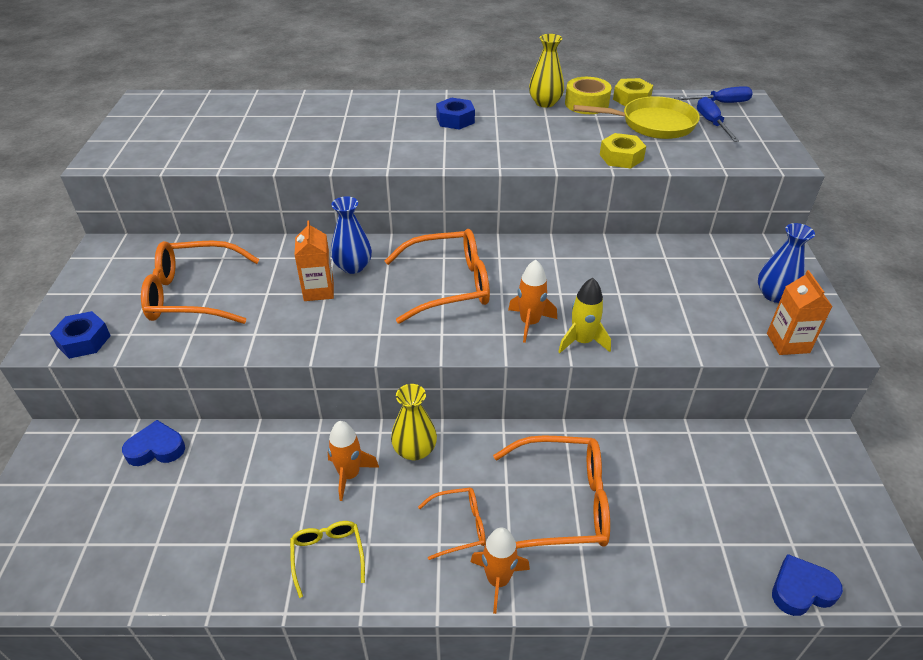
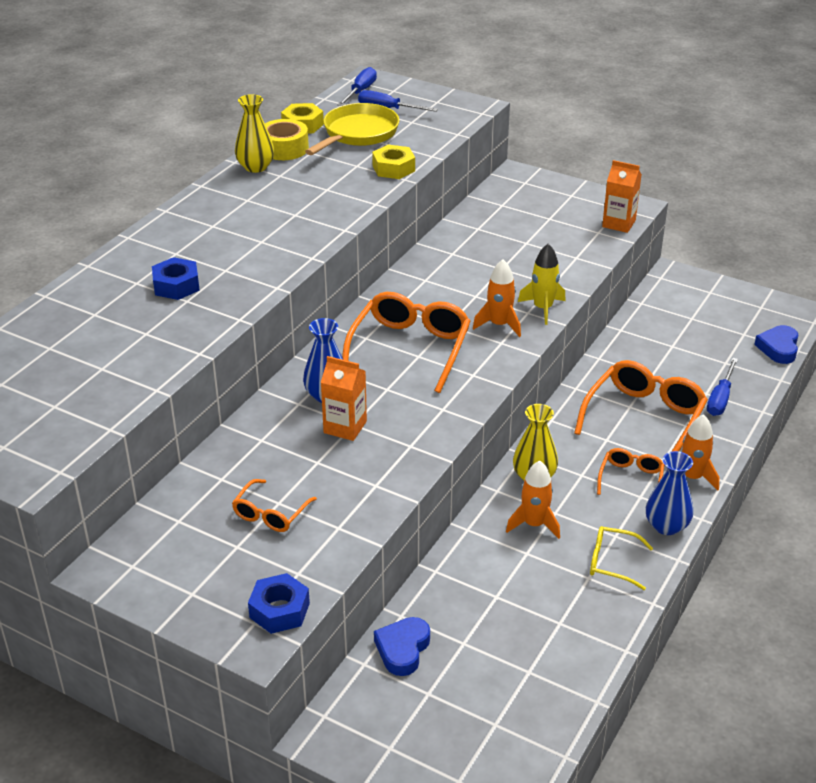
camera: 60 degrees left, 5 degrees down
orange glasses [141,241,260,324] -> orange glasses [232,479,317,532], size x0.53
blue nut [436,97,475,130] -> blue nut moved to [152,257,200,300]
blue vase [758,223,815,303] -> blue vase moved to [646,451,693,535]
none -> blue screwdriver [707,358,738,416]

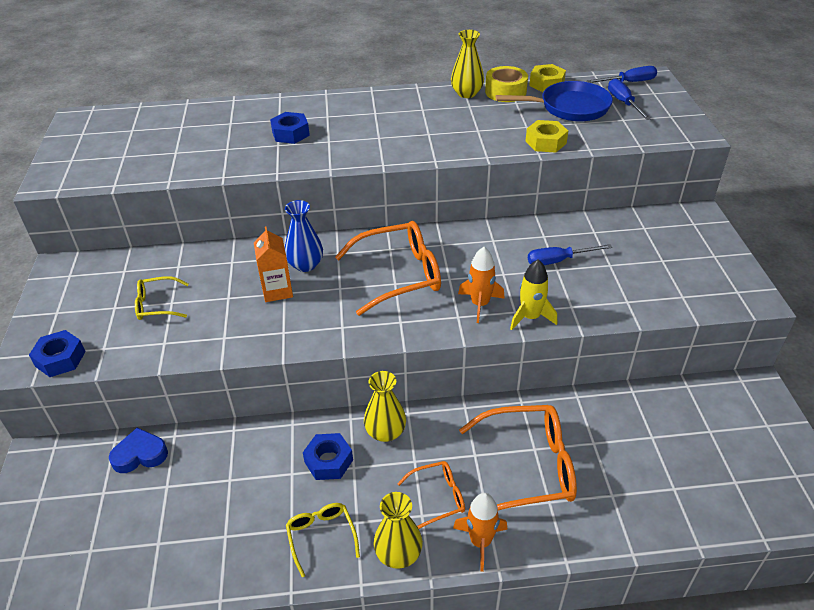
camera: 55 degrees right, 5 degrees up
orange glasses [232,479,317,532] -> yellow glasses [135,276,189,320]
yellow pan [305,103,399,155] -> blue pan [496,81,613,121]
orange rocket [506,460,560,539] -> blue nut [303,433,353,480]
orange carton [602,160,642,233] -> none
blue vase [646,451,693,535] -> yellow vase [374,492,423,569]
blue screwdriver [707,358,738,416] -> blue screwdriver moved to [528,244,612,265]
blue heart [754,325,798,364] -> none

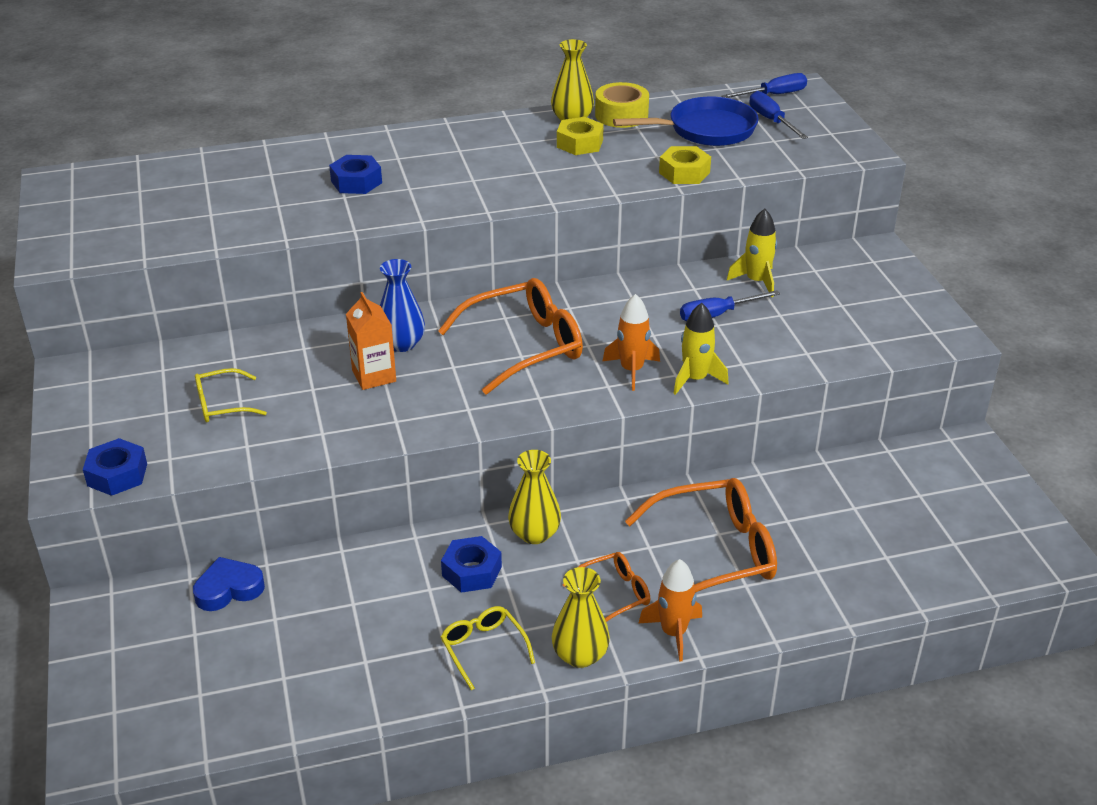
camera: 10 degrees left, 5 degrees down
yellow nut [529,64,566,92] -> yellow nut moved to [557,117,604,155]
none -> yellow rocket [727,209,777,297]

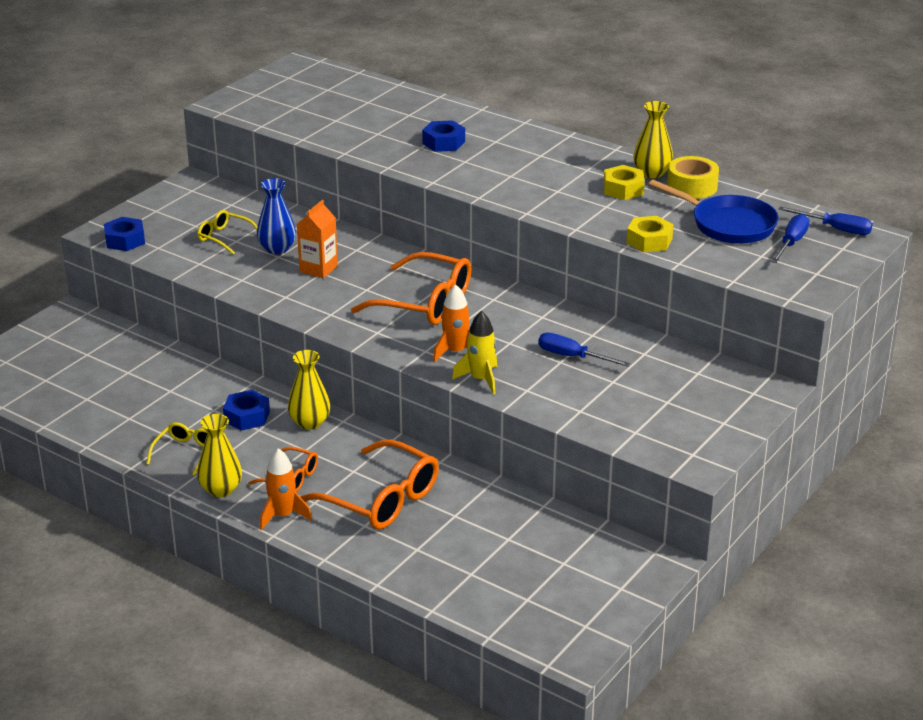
camera: 50 degrees right, 5 degrees down
blue heart [193,557,265,611] -> none
blue vase [380,259,425,352] -> blue vase moved to [257,178,296,254]
yellow rocket [727,209,777,297] -> none

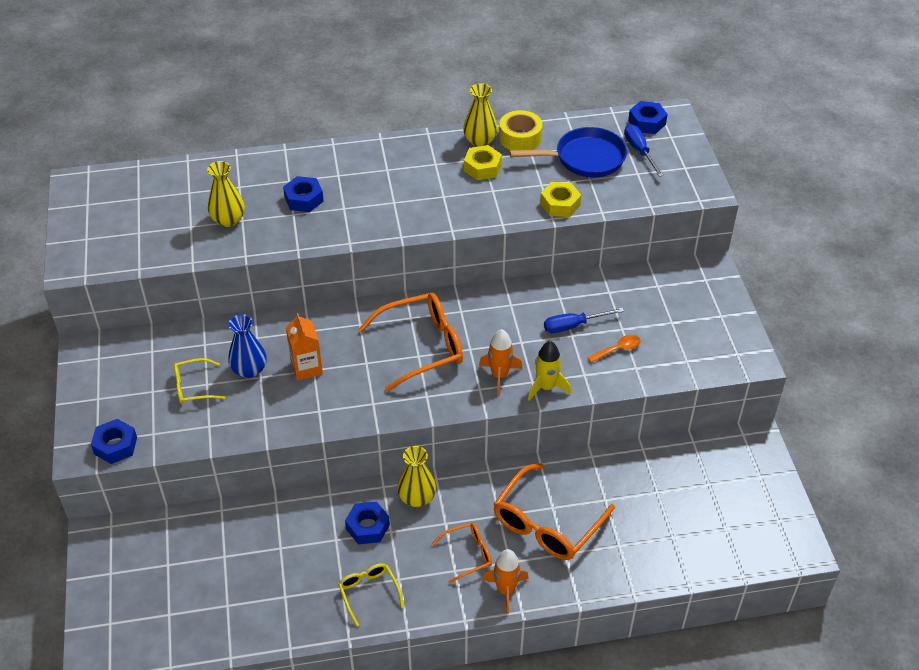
camera: 45 degrees left, 15 degrees up
yellow vase [197,414,242,497] -> yellow vase moved to [207,161,245,227]
orange glasses [300,440,439,530] -> orange glasses turned 135 degrees clockwise [493,463,615,560]
blue screwdriver [778,206,873,235] -> blue nut [628,101,668,134]
none -> orange spoon [587,335,641,363]

